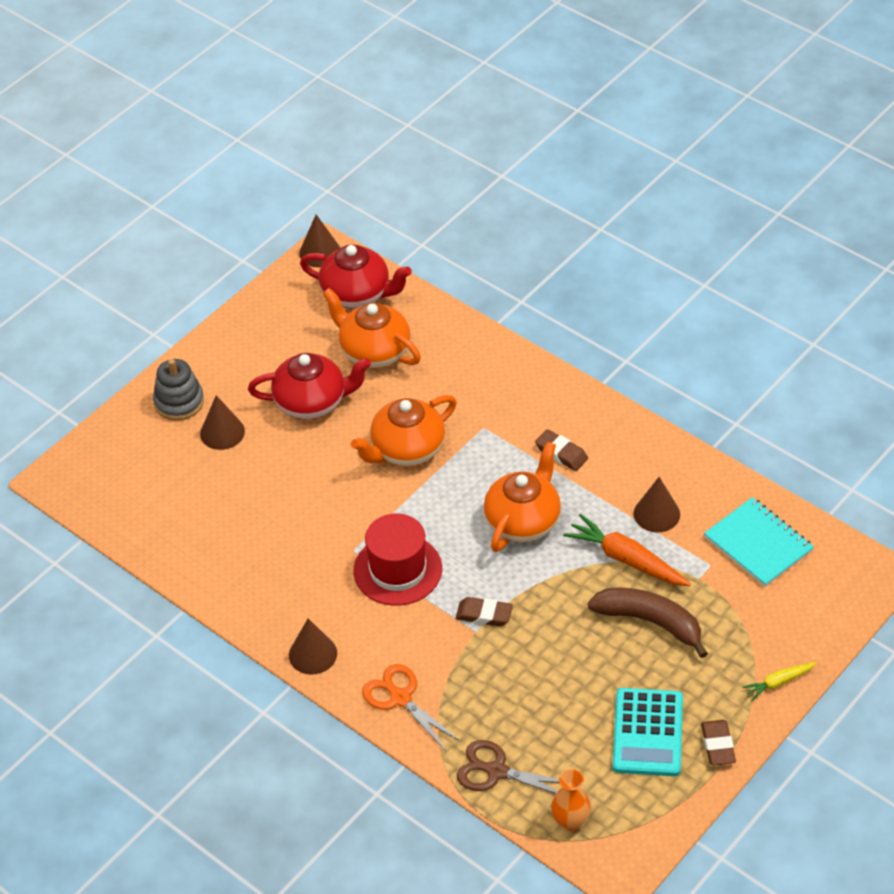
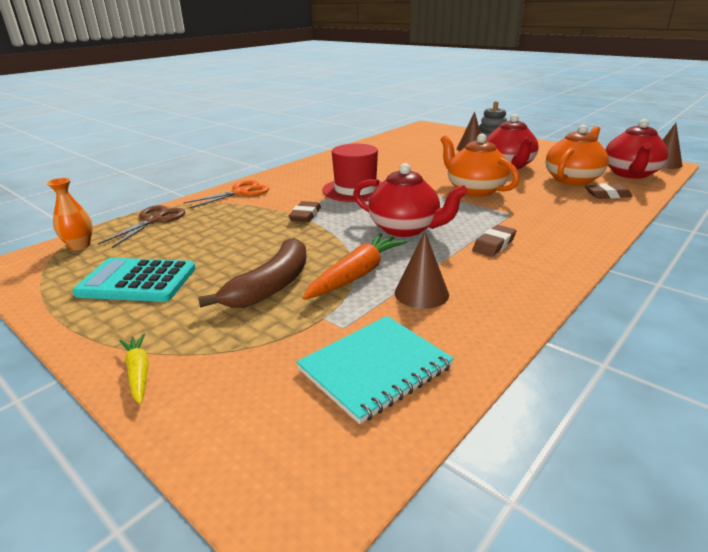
camera: 90 degrees right, 20 degrees down
brown cone [289,618,337,675] -> none
orange teapot [484,442,561,552] -> red teapot [353,163,468,237]
brown eraser [701,720,736,765] -> brown eraser moved to [585,183,633,199]

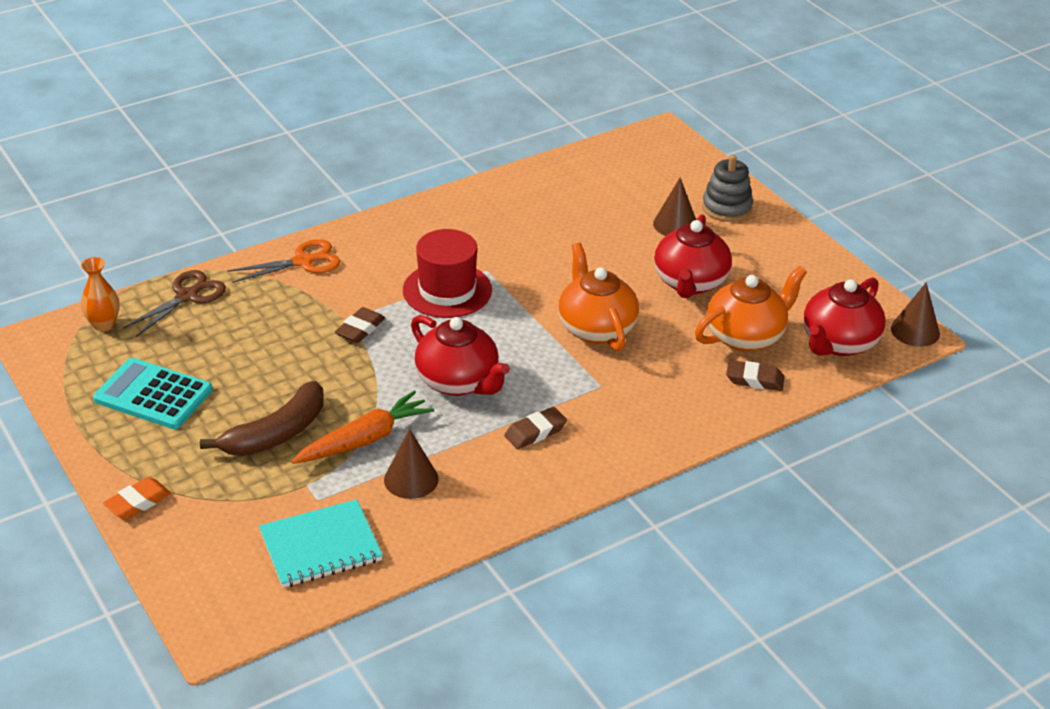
camera: 15 degrees right, 10 degrees up
yellow carrot [119,334,149,404] -> orange eraser [103,477,171,520]

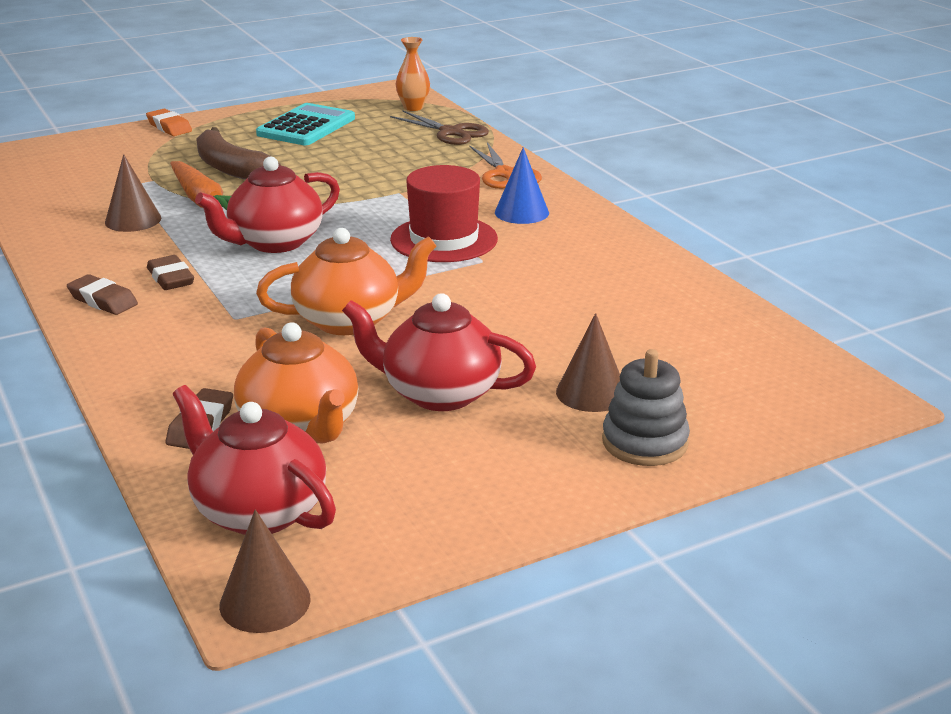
camera: 95 degrees right, 10 degrees down
turquoise notebook [259,499,383,588] -> none
brown eraser [335,307,385,343] -> brown eraser moved to [67,274,138,315]
none -> blue cone [495,147,549,224]

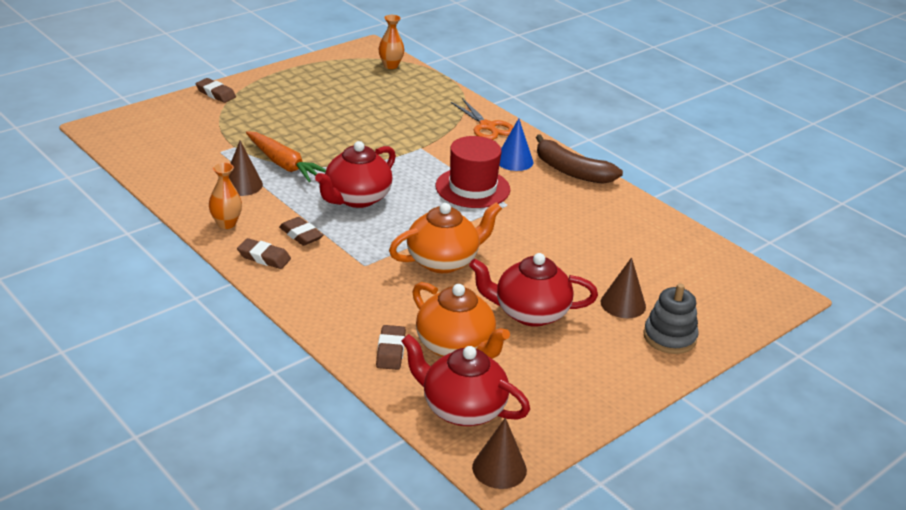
camera: 15 degrees left, 5 degrees up
orange eraser [146,109,192,136] -> brown eraser [196,78,236,103]
brown banana [196,127,281,180] -> brown banana moved to [536,134,623,184]
turquoise calculator [256,103,355,145] -> none
brown scissors [390,110,489,145] -> none
none -> orange vase [209,162,242,229]

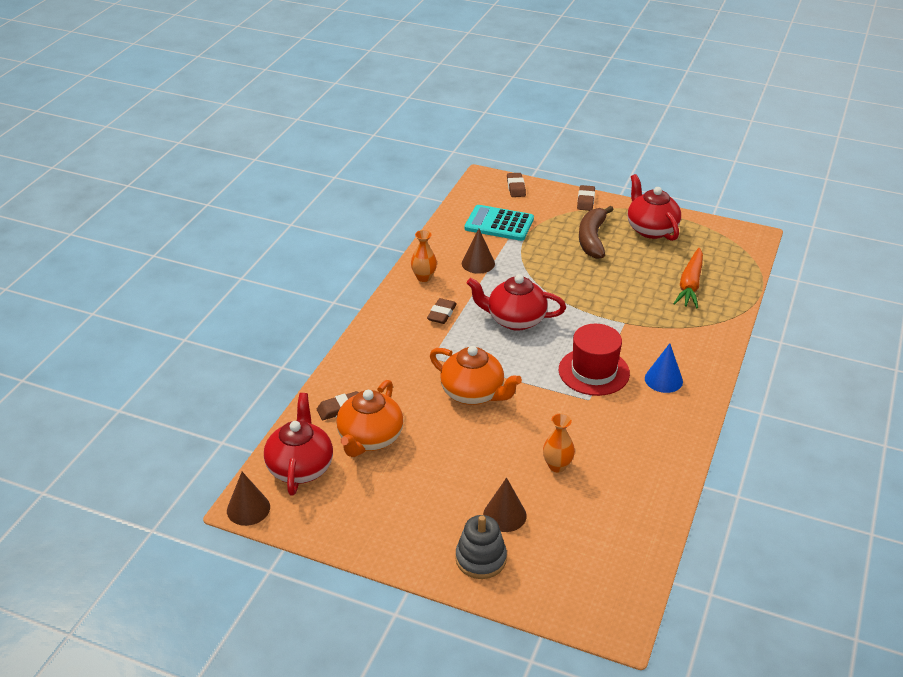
camera: 65 degrees right, 5 degrees up
brown eraser [237,238,291,269] -> brown eraser moved to [507,173,526,197]
orange carrot [246,131,326,182] -> orange carrot moved to [673,248,703,309]
orange vase [379,15,404,69] -> orange vase moved to [543,413,575,473]
orange scissors [451,98,514,140] -> none
red teapot [469,253,598,327] -> red teapot moved to [628,174,681,241]
brown banana [536,134,623,184] -> brown banana moved to [579,206,614,259]
none -> turquoise calculator [465,205,534,241]

